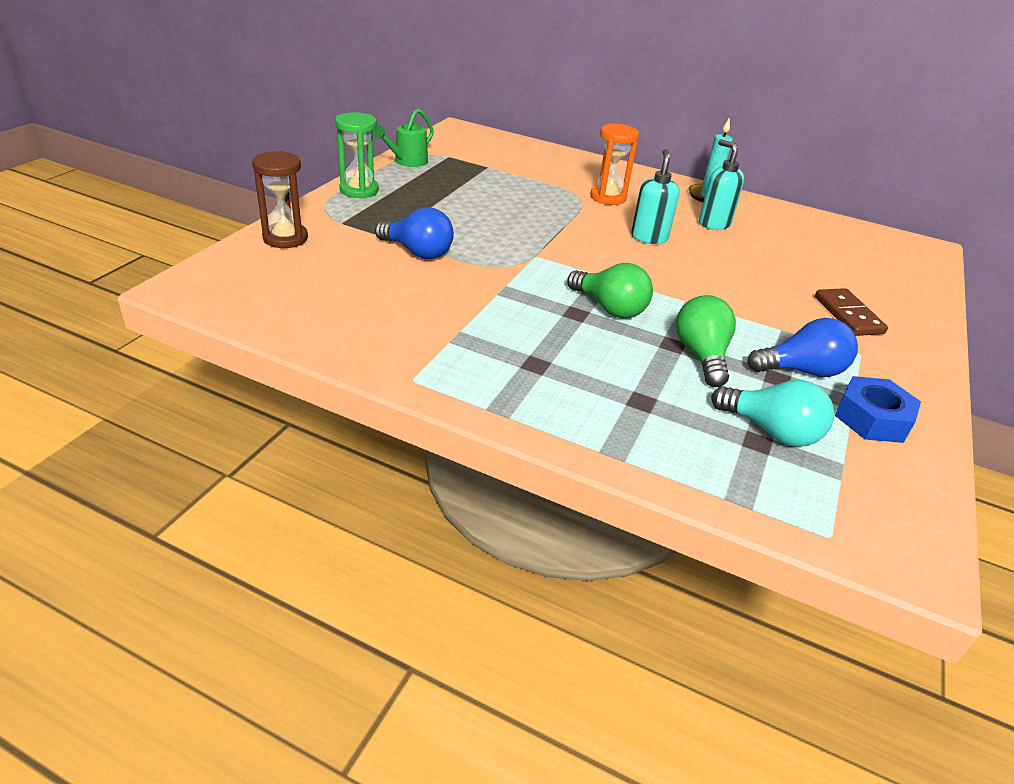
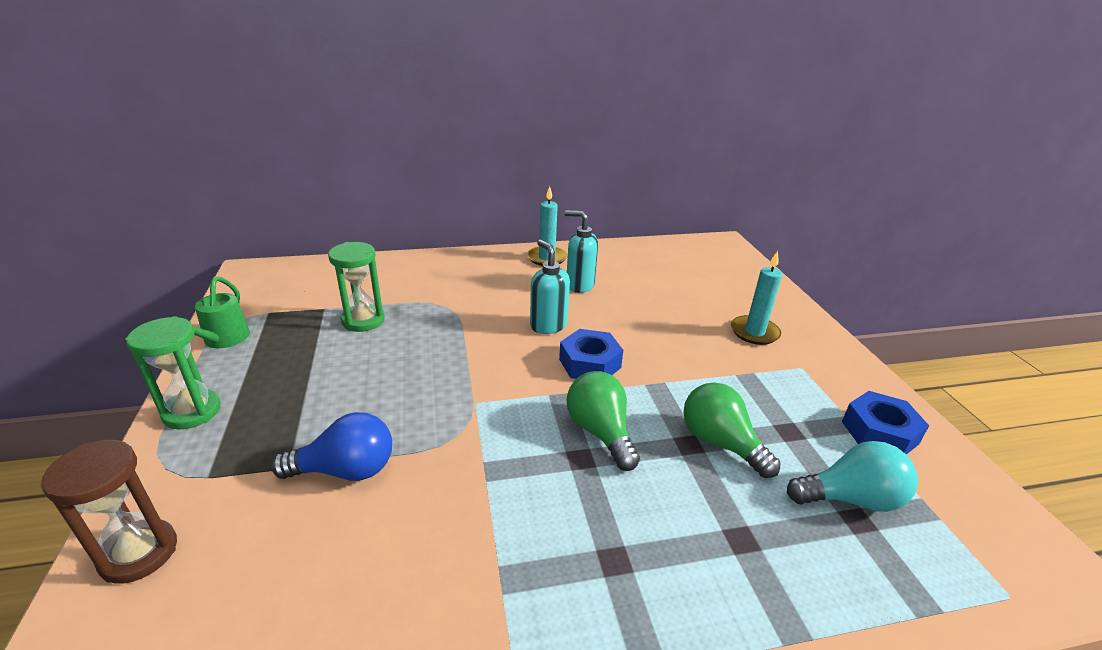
camera: 35 degrees left, 5 degrees down
green light bulb [567,263,653,318] -> green light bulb turned 120 degrees counterclockwise [567,371,640,471]
orange hourglass [590,123,639,205] -> none
blue light bulb [747,318,858,377] -> none
brown domino [815,288,888,336] -> turquoise candle [731,251,782,345]
none -> green hourglass [328,242,385,332]
none -> blue nut [559,329,623,379]

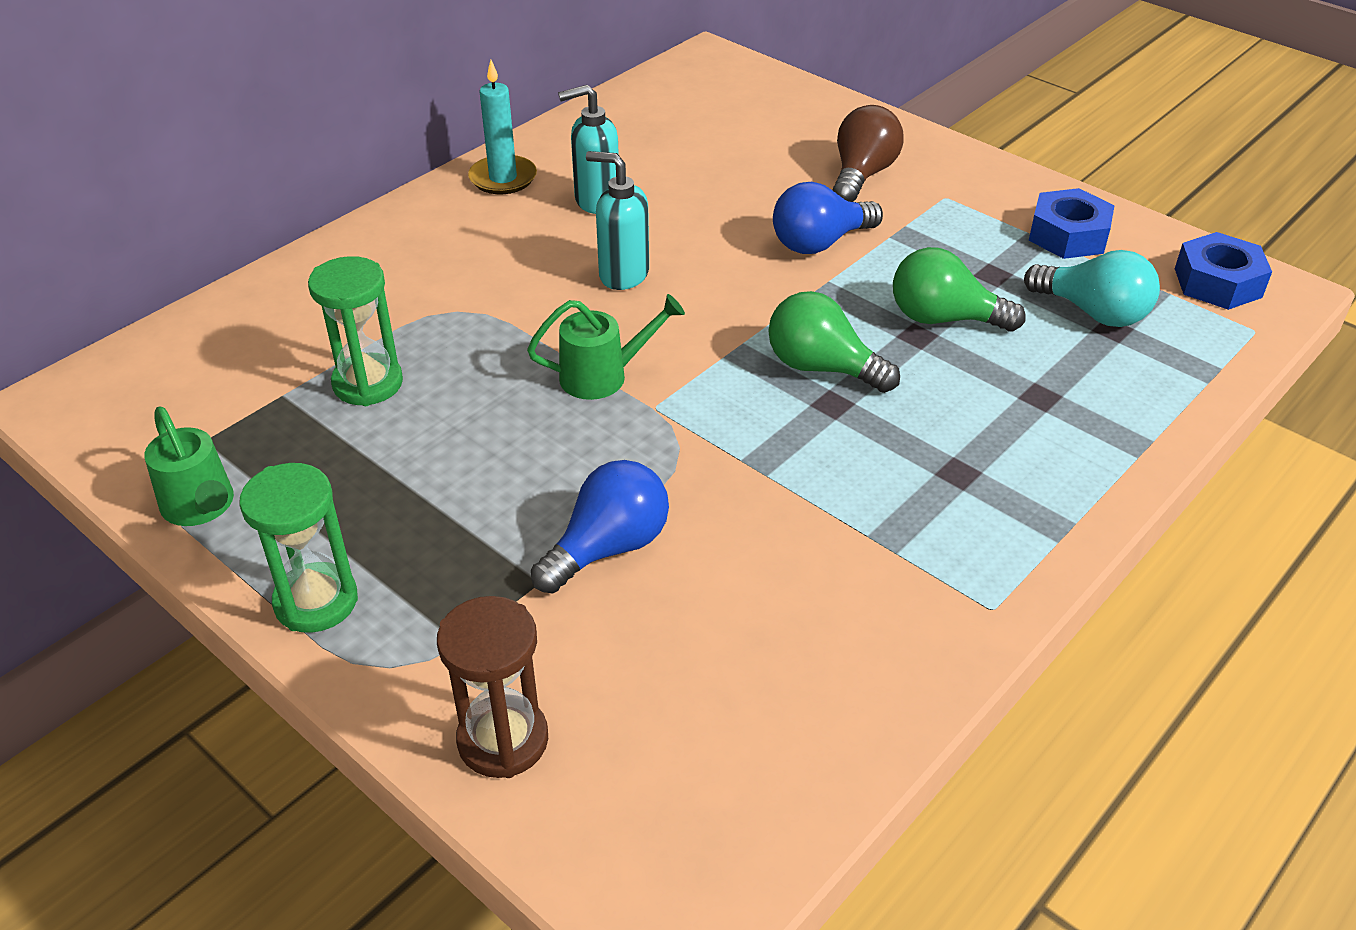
camera: 35 degrees left, 10 degrees up
blue nut [559,329,623,379] -> blue nut moved to [1175,232,1272,310]
turquoise candle [731,251,782,345] -> brown light bulb [833,105,904,202]
turquoise light bulb [787,441,918,512] -> turquoise light bulb turned 75 degrees clockwise [1024,250,1160,327]
none -> green watering can [527,294,685,400]
none -> blue light bulb [773,182,883,254]

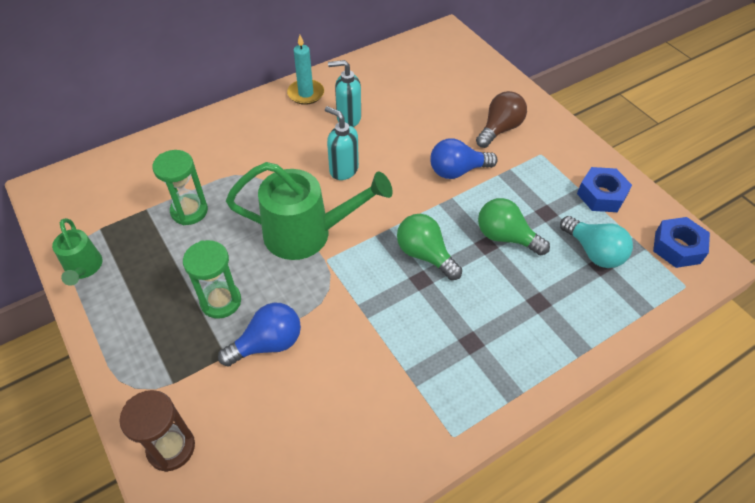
camera: 15 degrees right, 10 degrees up
green hourglass [239,463,358,633] -> green hourglass moved to [183,240,241,319]
green watering can [527,294,685,400] -> green watering can [226,162,393,260], size x1.85

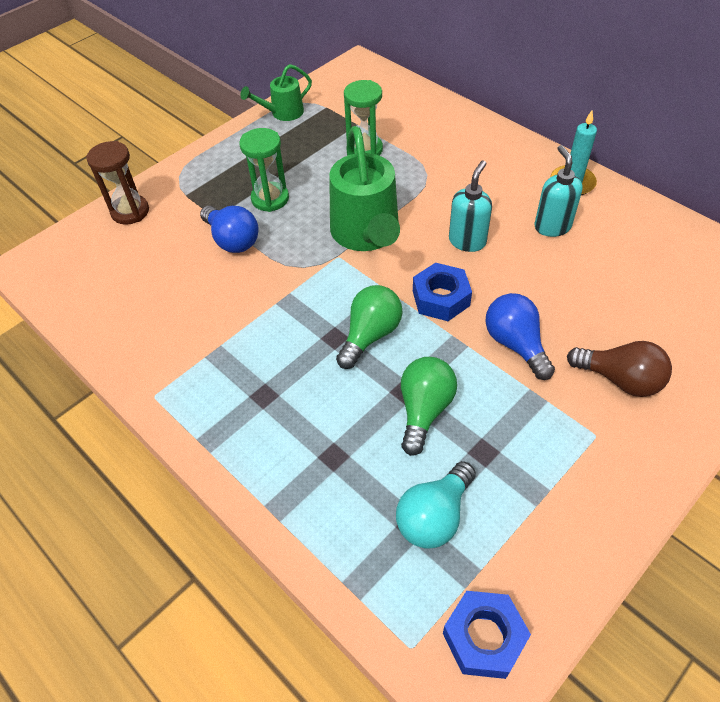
camera: 80 degrees right, 0 degrees up
blue nut [577,167,632,212] -> blue nut moved to [413,263,472,321]

